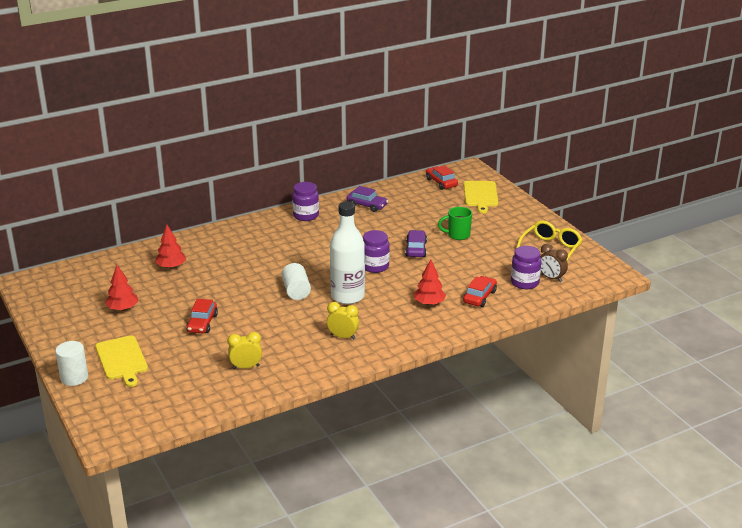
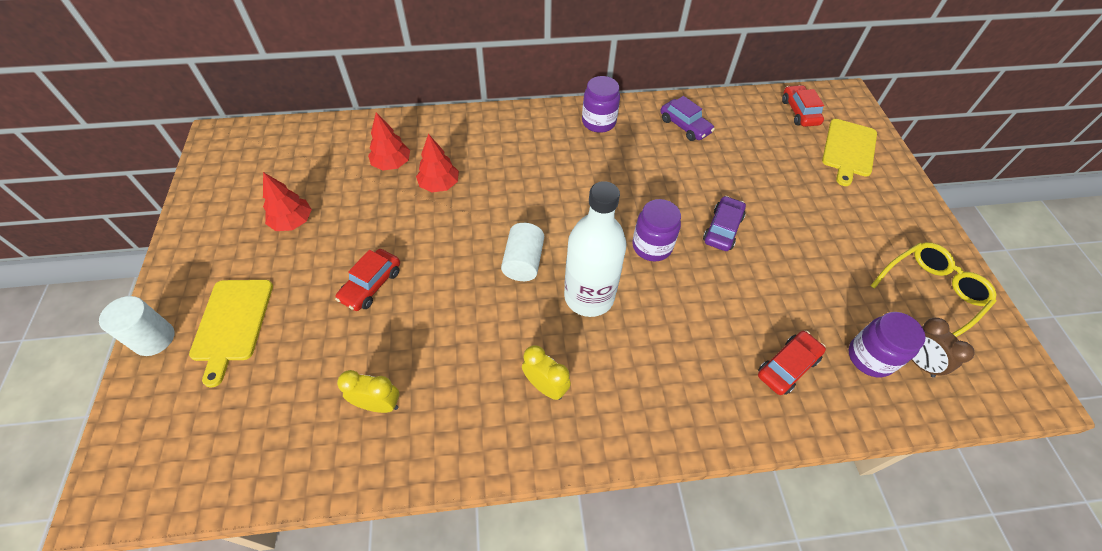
camera: 20 degrees right, 25 degrees up
red tree [414,260,446,305] -> red tree moved to [416,134,459,192]
green mug [438,207,472,240] -> none

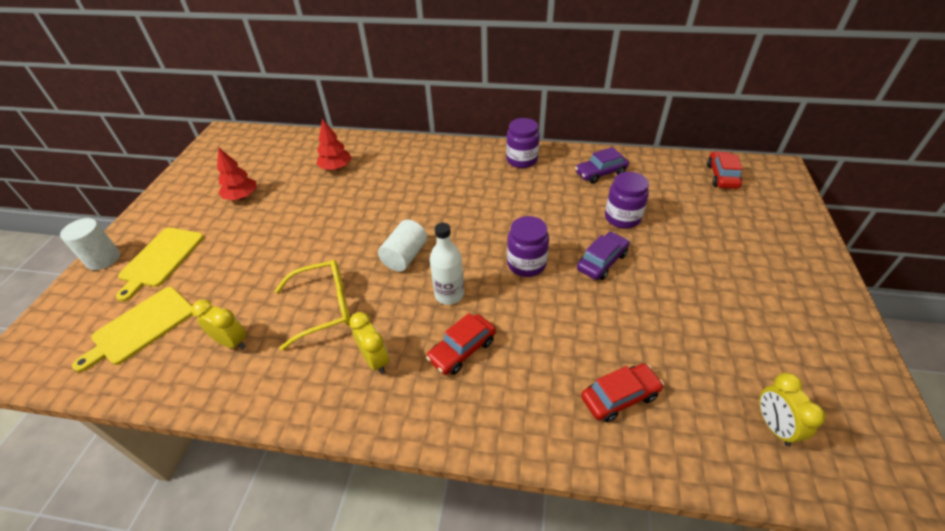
camera: 20 degrees right, 10 degrees down
red car [335,249,400,311] -> red car moved to [426,313,496,375]
red tree [416,134,459,192] -> none
white bottle [564,181,627,317] -> white bottle [430,223,464,305], size x0.62
purple car [660,96,715,141] -> purple car turned 90 degrees clockwise [575,147,629,184]
yellow cutting board [822,119,877,186] -> yellow cutting board moved to [72,287,193,372]
purple jar [849,312,925,377] -> purple jar moved to [605,172,649,229]
yellow glasses [871,242,996,337] -> yellow glasses moved to [275,260,350,351]
brown clock [911,318,974,378] -> yellow clock [759,373,826,447]

